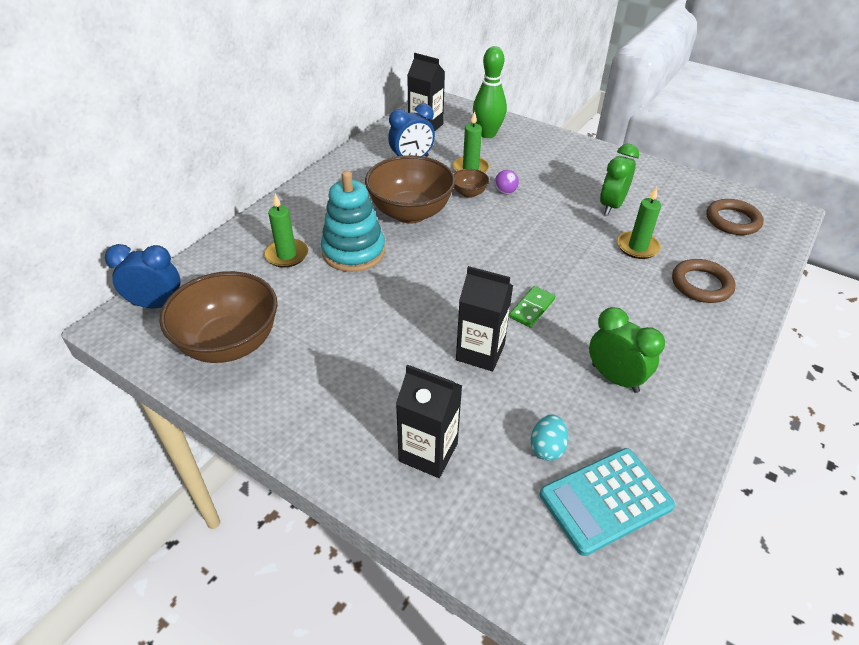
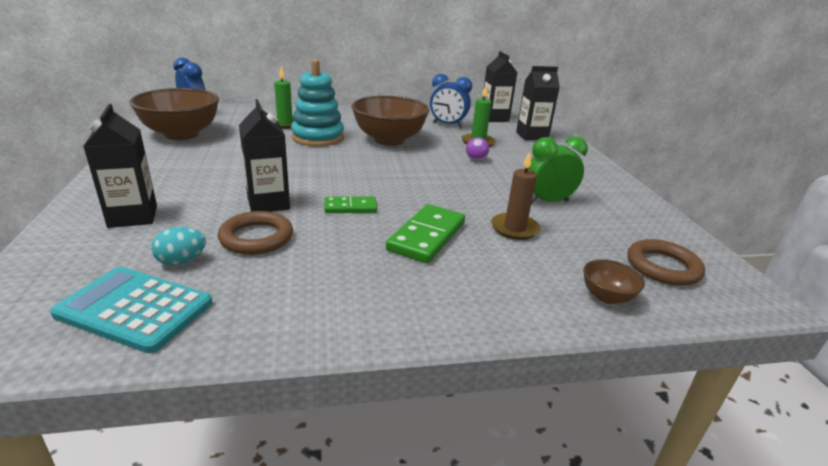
camera: 45 degrees right, 15 degrees down
brown bowl [454,169,489,198] -> brown bowl moved to [583,259,645,304]
green bowling pin [473,46,507,138] -> black carton [516,66,560,140]
green clock [589,307,665,393] -> none
green candle [617,186,661,259] -> brown candle [491,151,540,240]
brown ring [672,259,736,303] -> brown ring moved to [218,211,293,255]
none -> green domino [386,204,465,263]

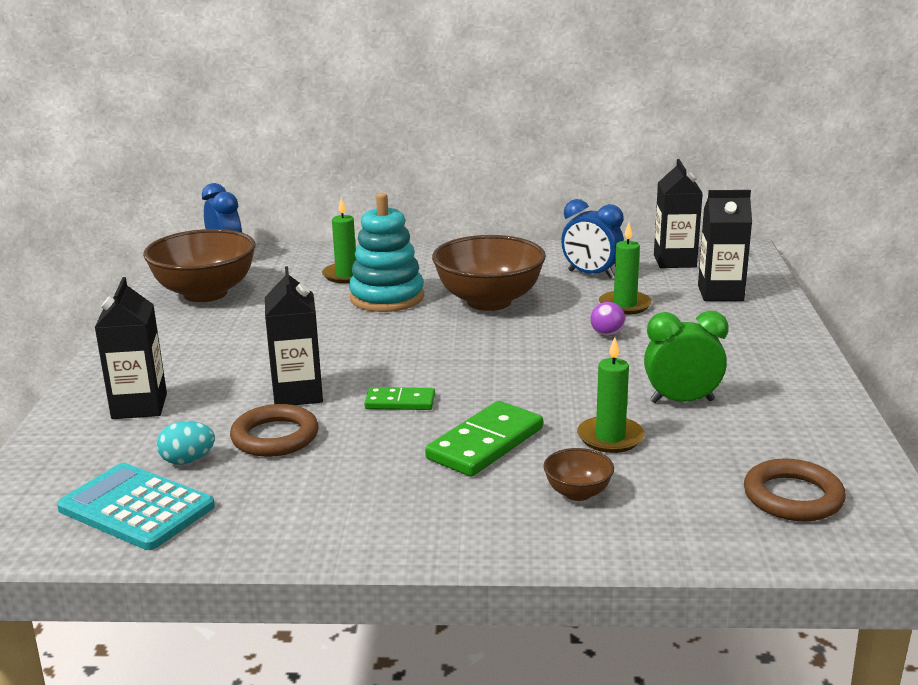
camera: 15 degrees right, 5 degrees down
brown candle [491,151,540,240] -> green candle [577,337,644,453]
brown bowl [583,259,645,304] -> brown bowl moved to [544,448,614,501]

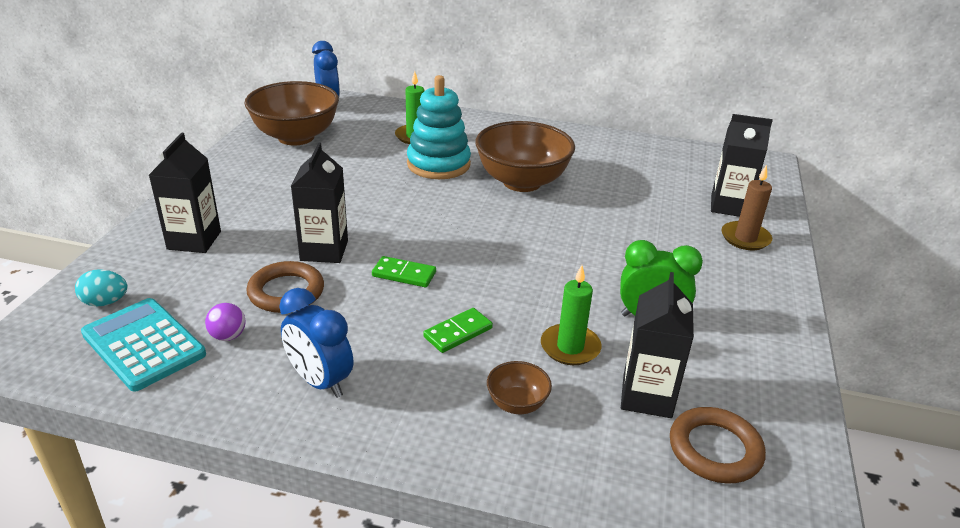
camera: 10 degrees right, 10 degrees up
turquoise egg [157,421,215,464] -> turquoise egg moved to [75,269,128,306]
green domino [425,401,543,477] -> green domino [423,308,493,353], size x0.60
blue clock [561,199,624,279] -> blue clock moved to [279,288,353,398]
purple ball [590,302,625,336] -> purple ball moved to [205,303,245,341]
green candle [599,223,652,315] -> none
black carton [654,159,703,268] -> black carton moved to [621,272,694,418]
none -> brown candle [721,165,772,250]

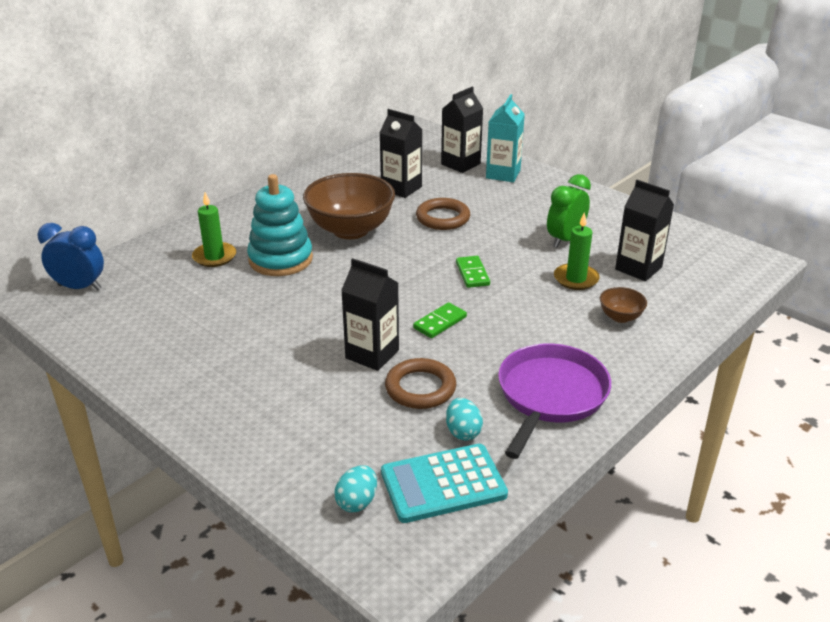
camera: 60 degrees left, 0 degrees up
black carton [149,133,221,253] -> black carton moved to [380,109,422,198]
purple ball [205,303,245,341] -> turquoise egg [446,398,483,441]
brown bowl [244,81,339,145] -> none
blue clock [279,288,353,398] -> purple pan [498,344,611,459]
green domino [423,308,493,353] -> green domino moved to [456,256,490,288]
brown ring [670,407,766,484] -> brown ring moved to [416,198,470,230]
brown candle [721,165,772,250] -> turquoise carton [486,94,525,182]

